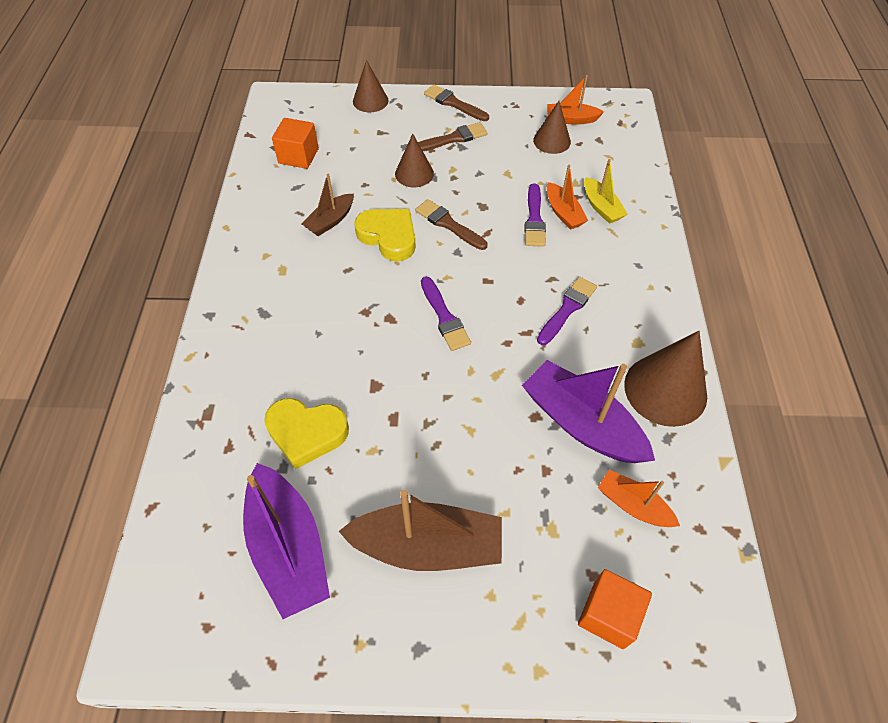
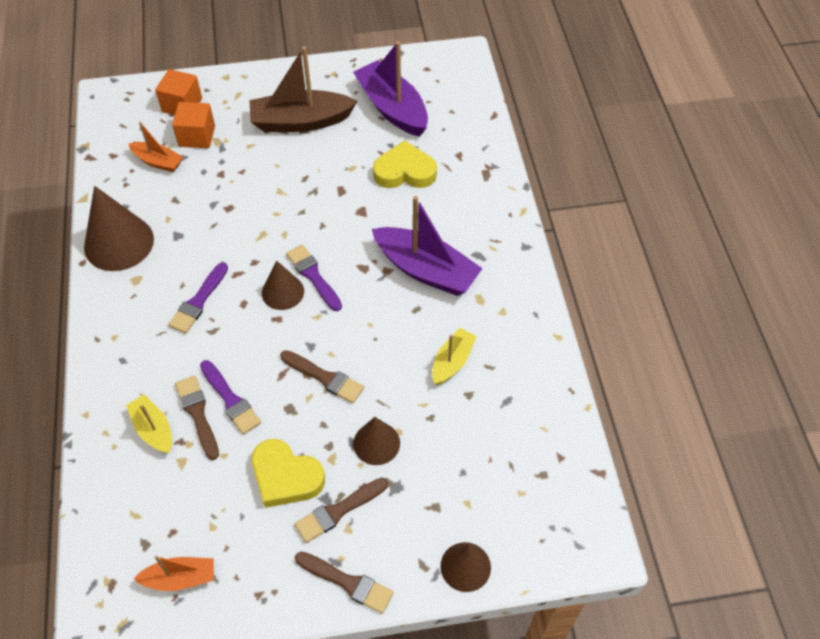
camera: 170 degrees right, 0 degrees up
orange cube [272,118,319,169] -> orange cube moved to [172,102,215,148]
brown boat [301,173,354,236] -> yellow boat [432,328,477,385]
yellow heart [354,209,415,261] -> yellow heart moved to [252,439,325,508]
purple boat [522,360,655,463] -> purple boat moved to [372,196,483,296]
purple brush [524,183,546,247] -> purple brush turned 150 degrees clockwise [200,360,261,435]
brown cone [533,101,571,154] -> brown cone moved to [262,261,304,310]
orange boat [547,165,588,230] -> brown brush [175,376,219,460]

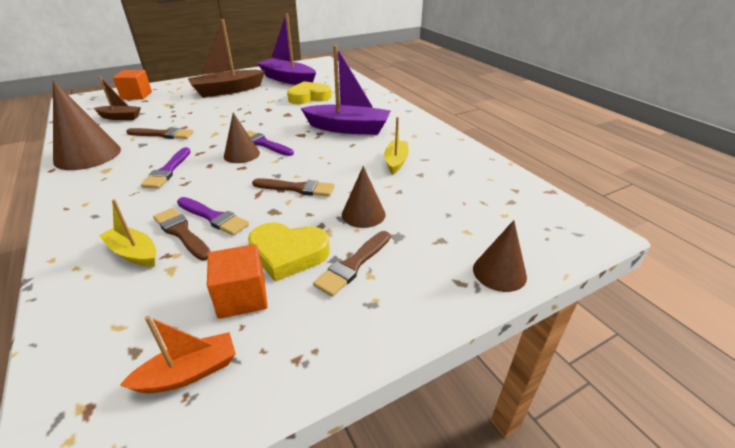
camera: 20 degrees left, 20 degrees down
orange boat [129,122,183,172] -> brown boat [94,76,141,120]
orange cube [172,102,215,148] -> orange cube moved to [207,244,268,319]
brown brush [295,552,394,614] -> brown brush moved to [126,128,194,139]

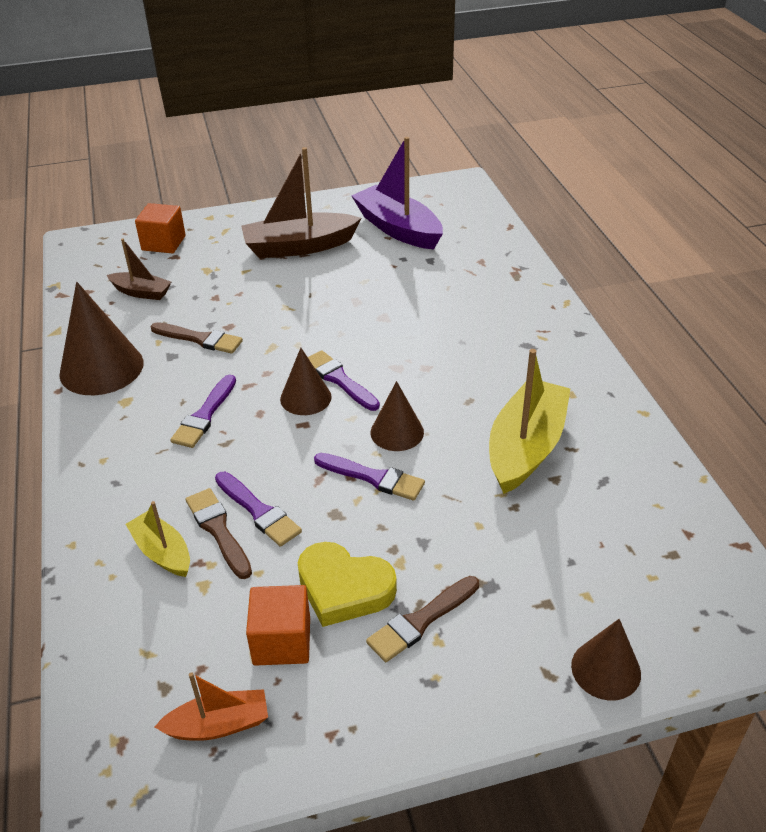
camera: 15 degrees right, 5 degrees up
brown brush [252,178,335,197] -> purple brush [314,453,425,501]
yellow heart [287,81,332,104] -> none
purple boat [301,45,391,135] -> none
brown cone [342,166,386,228] -> brown cone moved to [371,381,424,451]
yellow boat [384,117,409,174] -> yellow boat [489,349,570,494], size x1.83

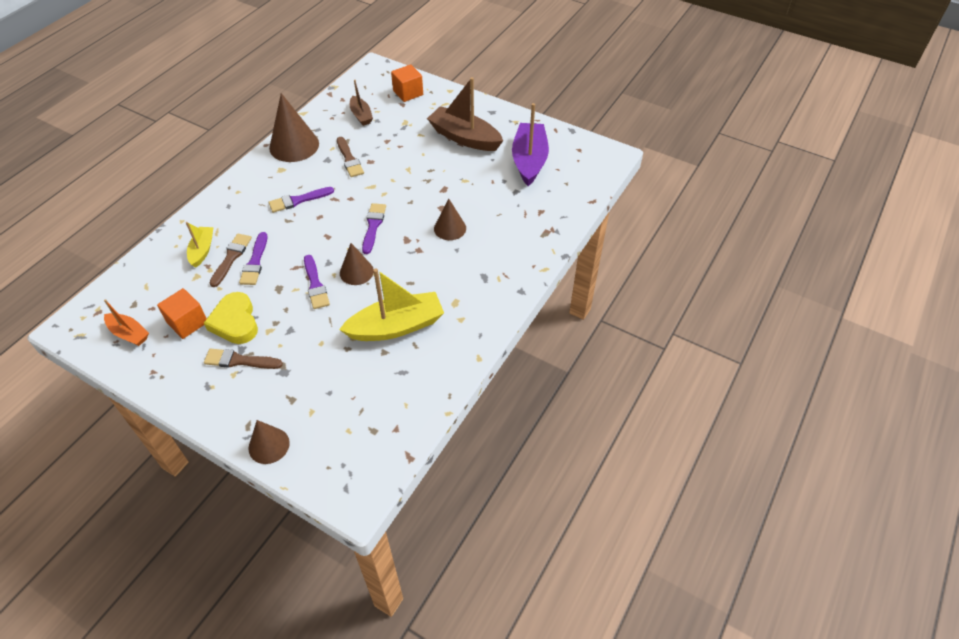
camera: 45 degrees right, 10 degrees up
brown cone [280,348,332,415] -> brown cone moved to [434,199,466,240]

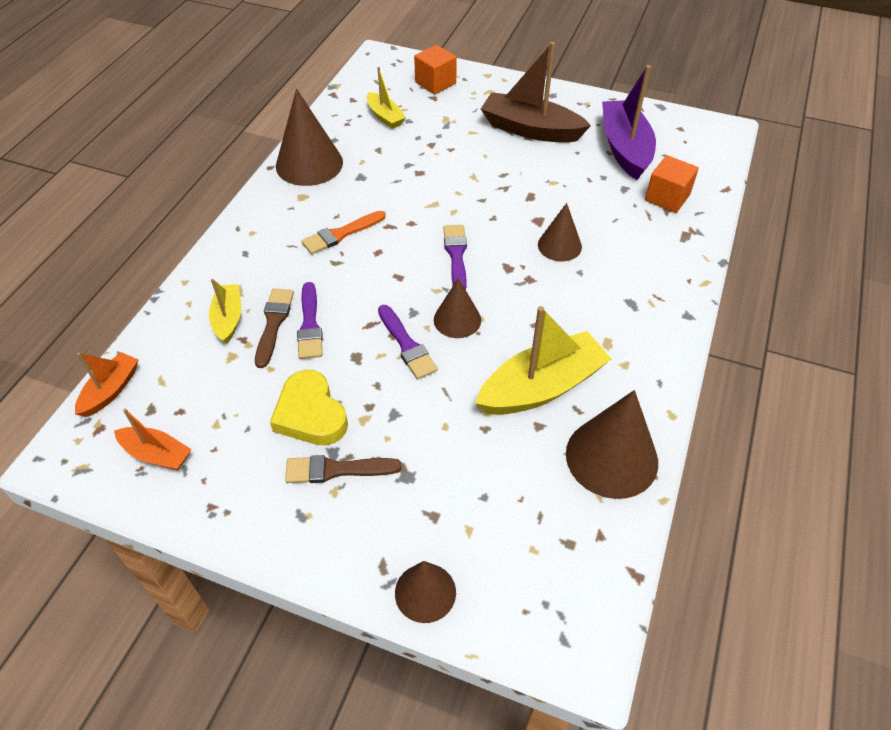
camera: 10 degrees left, 0 degrees up
orange cube [157,288,207,339] -> orange cube moved to [645,155,699,213]
purple brush [269,187,334,213] -> orange brush [301,211,385,254]
brown brush [337,137,364,177] -> none
brown boat [350,80,373,126] -> yellow boat [367,67,406,129]
none -> orange boat [75,352,138,417]
none -> brown cone [566,390,658,499]

